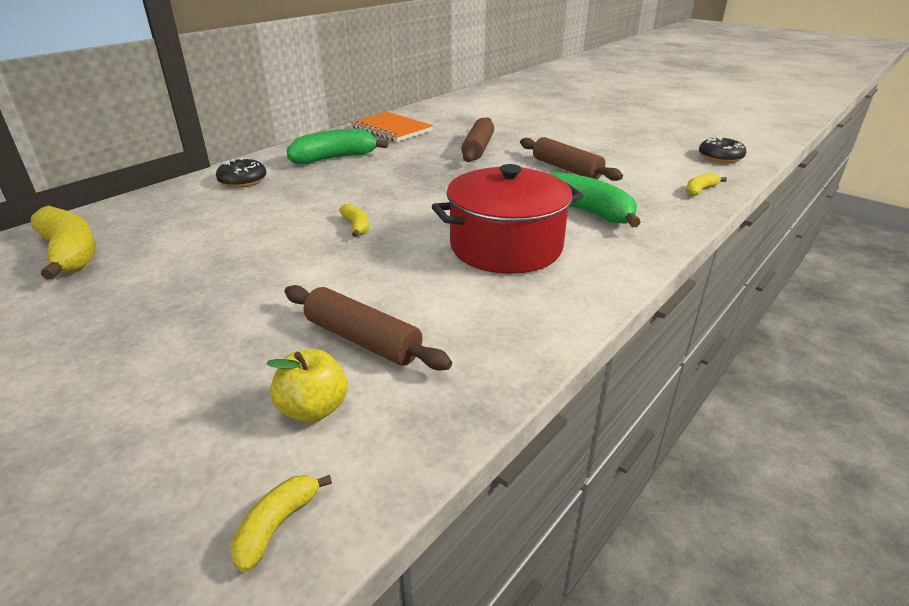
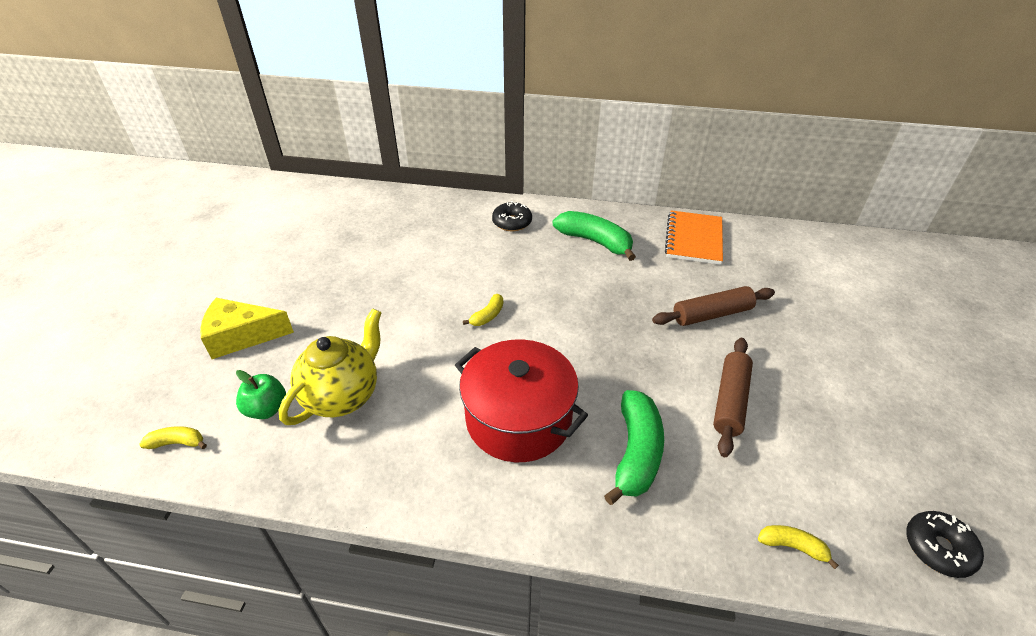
camera: 60 degrees right, 10 degrees up
yellow banana [31,205,96,280] -> none
yellow apple [266,349,348,423] -> green apple [236,370,286,419]
brown rolling pin [285,285,452,370] -> yellow teapot [279,308,382,425]
none -> yellow cheese [200,298,294,359]

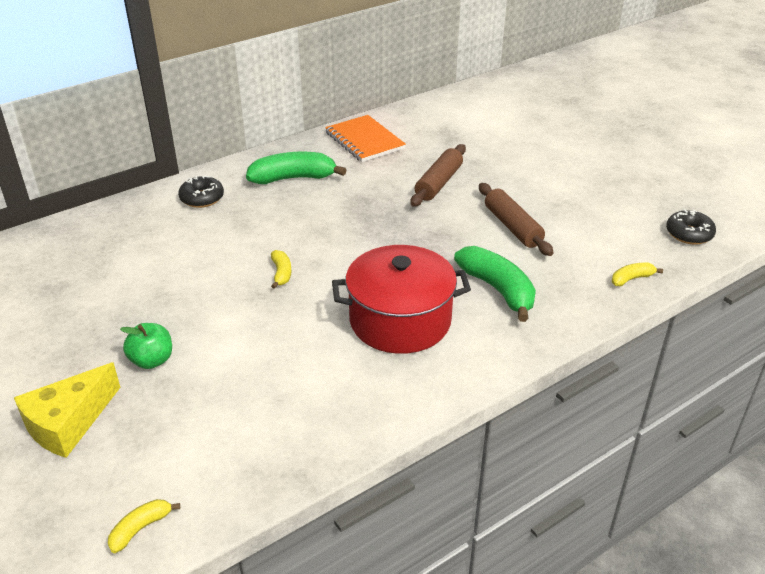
camera: 45 degrees left, 5 degrees down
green apple [236,370,286,419] -> green apple moved to [120,323,172,369]
yellow teapot [279,308,382,425] -> none

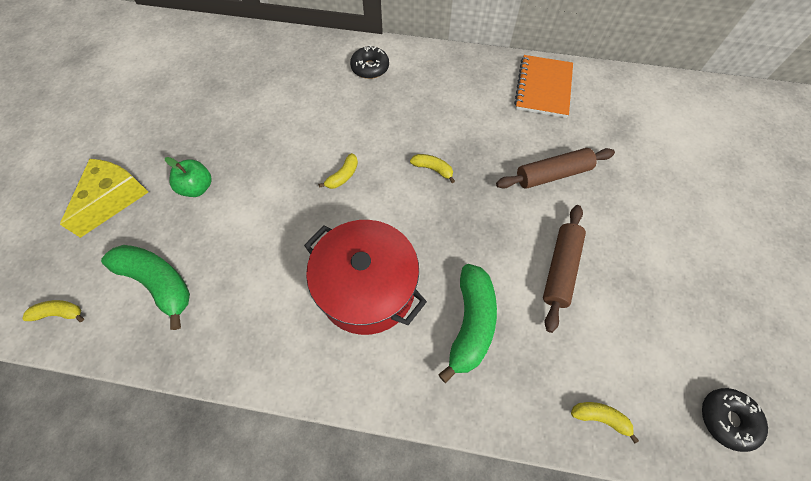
camera: 45 degrees right, 25 degrees up
yellow cheese [14,362,121,458] -> yellow cheese turned 120 degrees clockwise [60,159,148,238]
green banana [246,152,346,184] -> green banana moved to [101,245,190,330]
none -> yellow banana [410,154,455,183]

